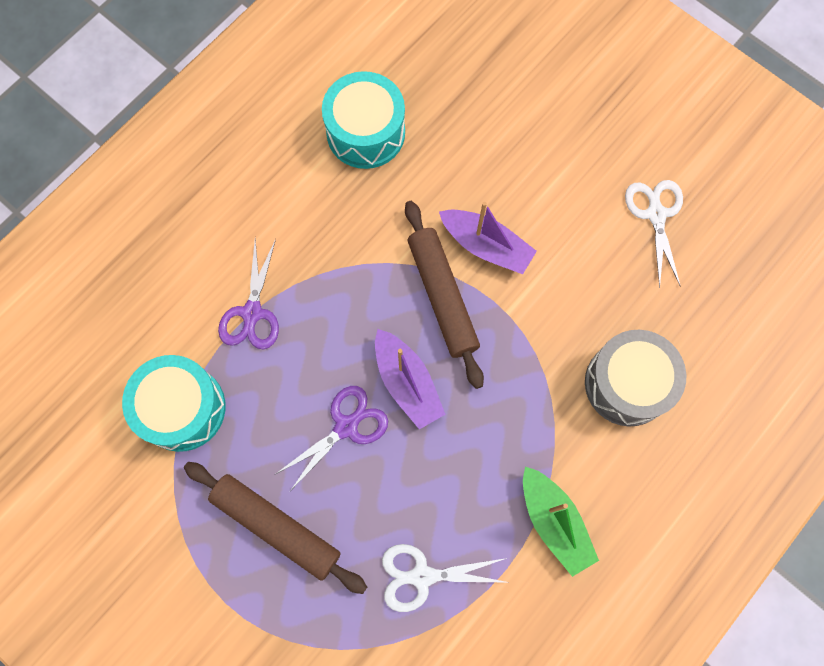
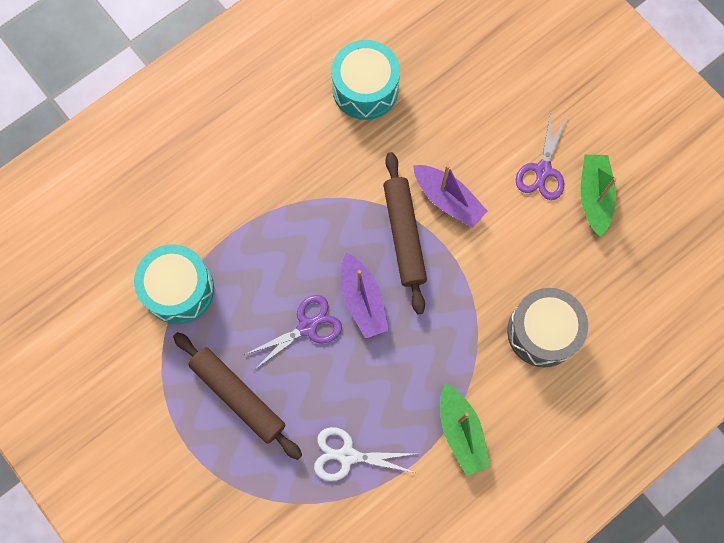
camera: 10 degrees right, 0 degrees up
purple scissors [218,239,279,350] -> purple scissors moved to [516,112,568,200]
white scissors [625,180,683,288] -> green boat [580,155,617,237]

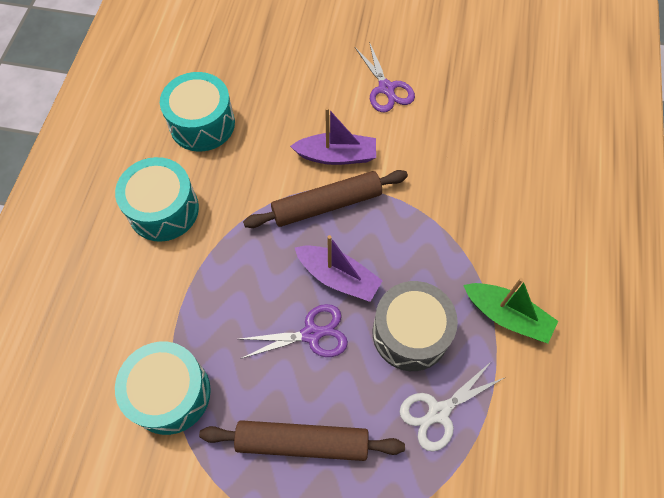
camera: 40 degrees left, 10 degrees down
purple scissors [244,295,342,371] -> purple scissors turned 60 degrees clockwise [240,304,348,359]
brown rolling pin [383,152,427,314] -> brown rolling pin turned 60 degrees counterclockwise [243,170,408,228]
grey drum [507,288,588,367] -> grey drum moved to [373,281,458,371]
green boat [580,155,617,237] -> none
none -> turquoise drum [115,157,199,242]

